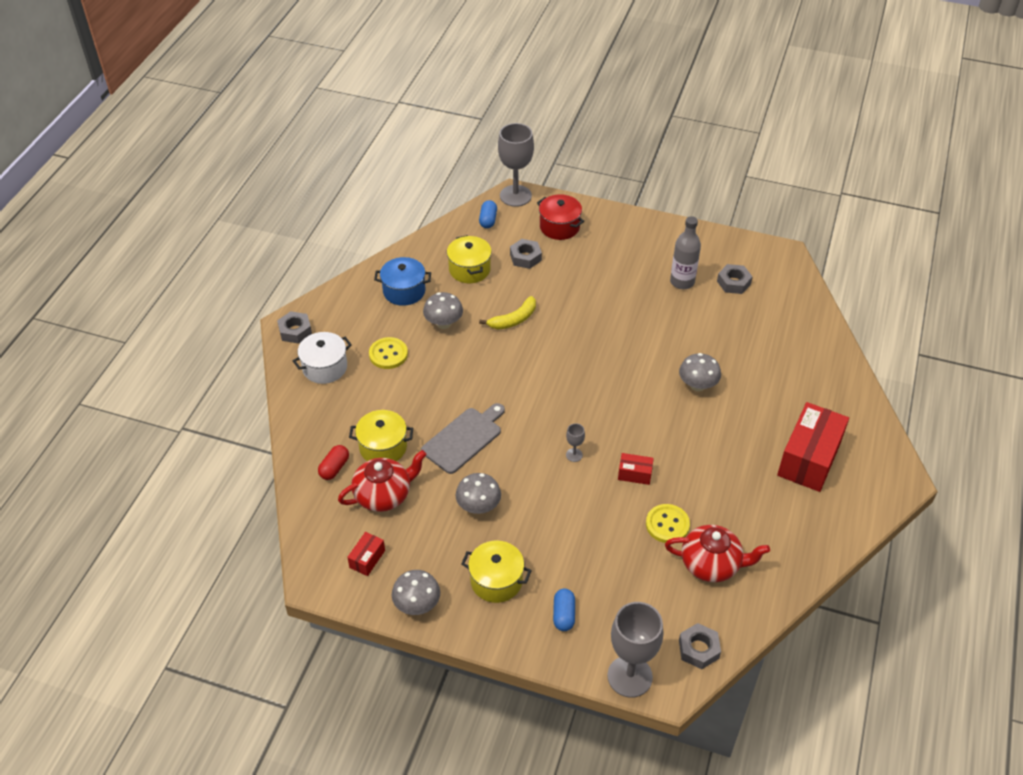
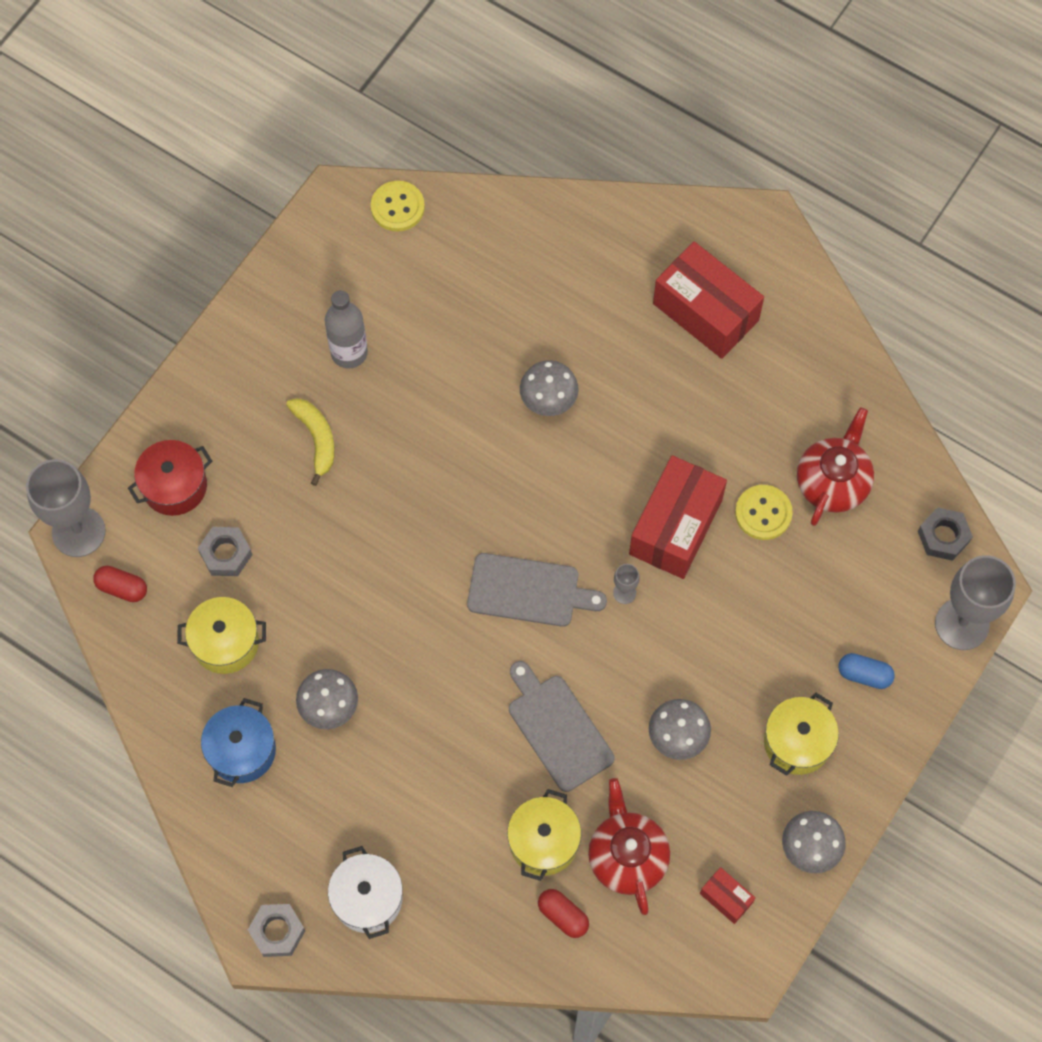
camera: 75 degrees left, 20 degrees up
yellow button [369,337,408,369] -> yellow button moved to [371,181,425,232]
blue capsule [479,200,497,228] -> red capsule [93,566,147,602]
yellow banana [479,296,536,329] -> yellow banana moved to [286,398,335,486]
red box [618,453,654,485] -> red box [629,455,727,579], size x2.20
grey nut [717,264,753,294] -> none
none -> grey cutting board [467,553,607,627]

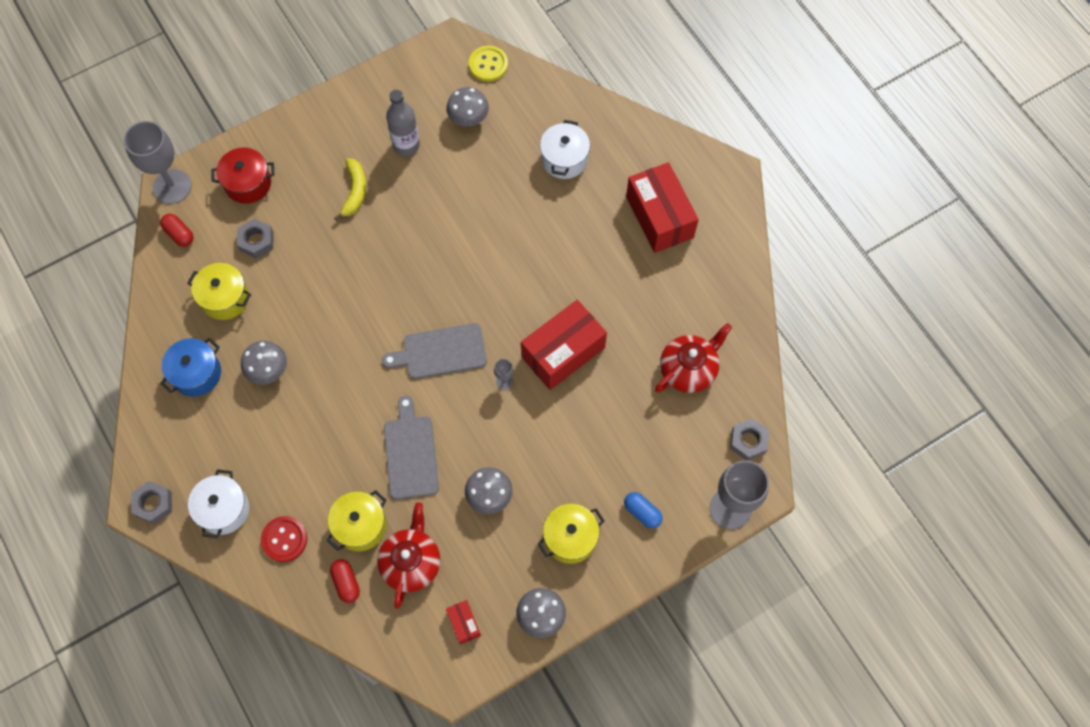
camera: 25 degrees right, 0 degrees up
grey cutting board [467,553,607,627] -> grey cutting board turned 135 degrees clockwise [382,323,487,379]
grey mushroom [520,360,578,416] -> grey mushroom moved to [446,87,489,126]
yellow button [735,485,793,540] -> none
none -> red button [261,516,307,562]
none -> white pot [540,120,590,179]

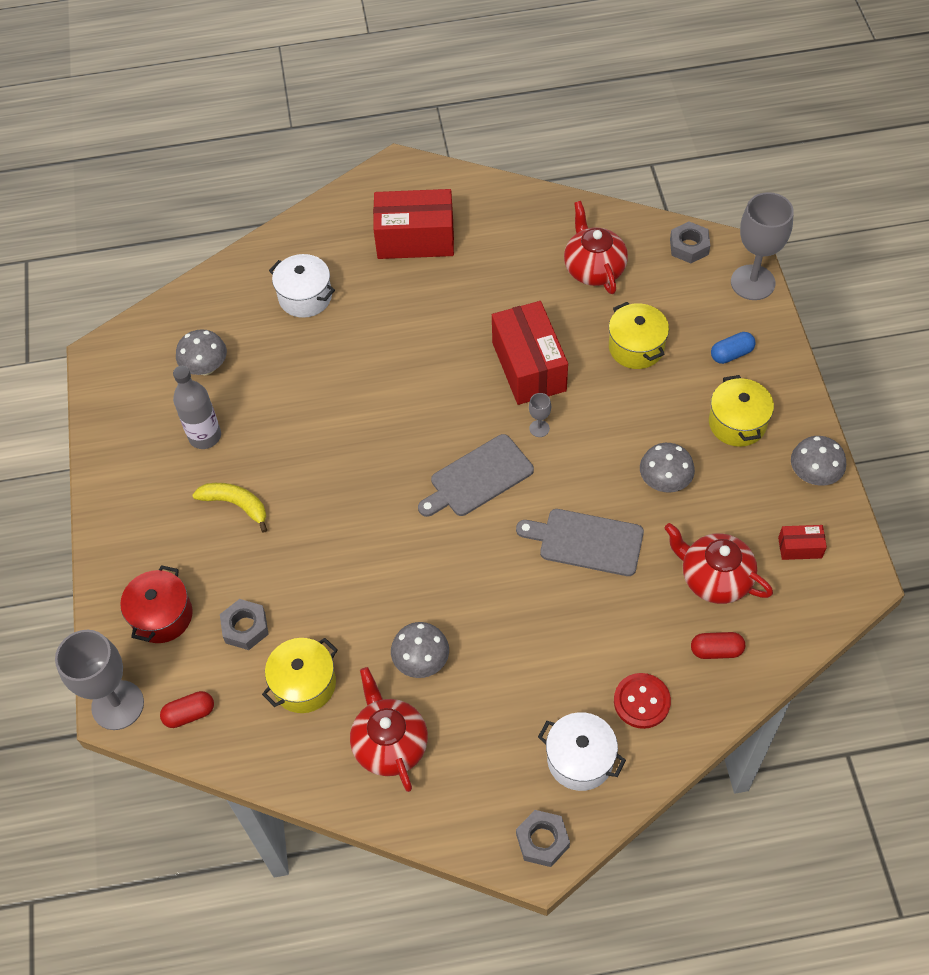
camera: 65 degrees left, 10 degrees down
blue pot [160,338,221,396] -> red teapot [350,667,428,792]
yellow pot [326,490,387,551] -> yellow pot moved to [609,302,669,369]
grey cutting board [382,323,487,379] -> grey cutting board turned 45 degrees clockwise [418,434,534,517]
yellow button [469,46,508,82] -> none

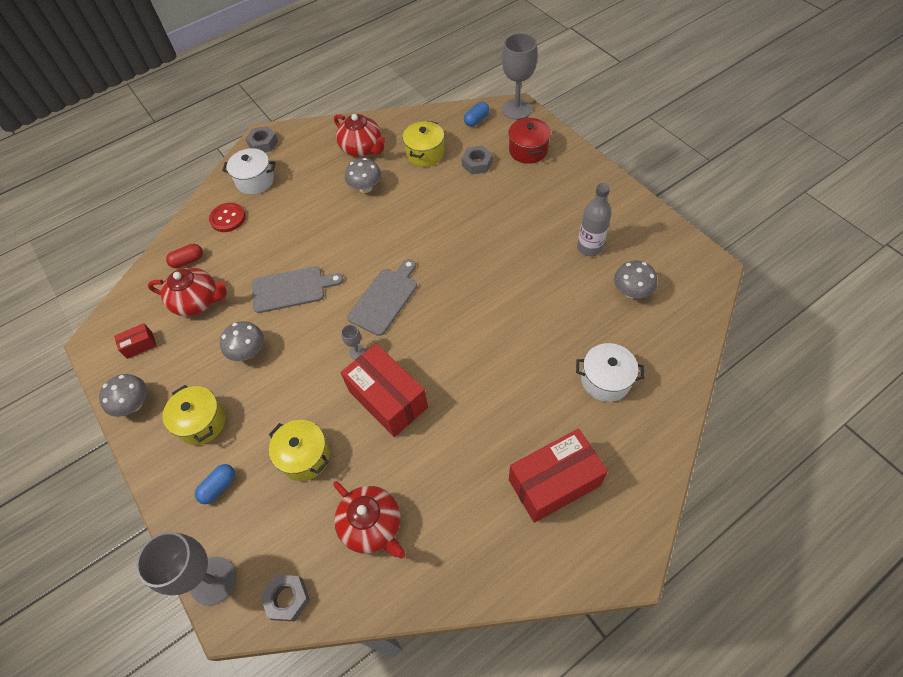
camera: 155 degrees right, 0 degrees up
red capsule [160,691,214,728] -> blue capsule [464,102,489,126]
yellow banana [192,483,267,533] -> none

